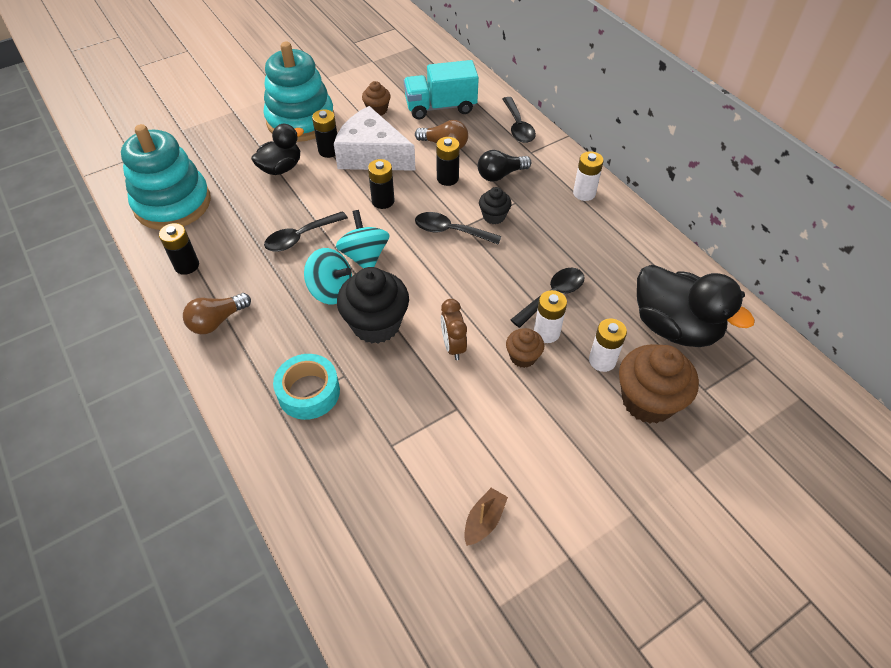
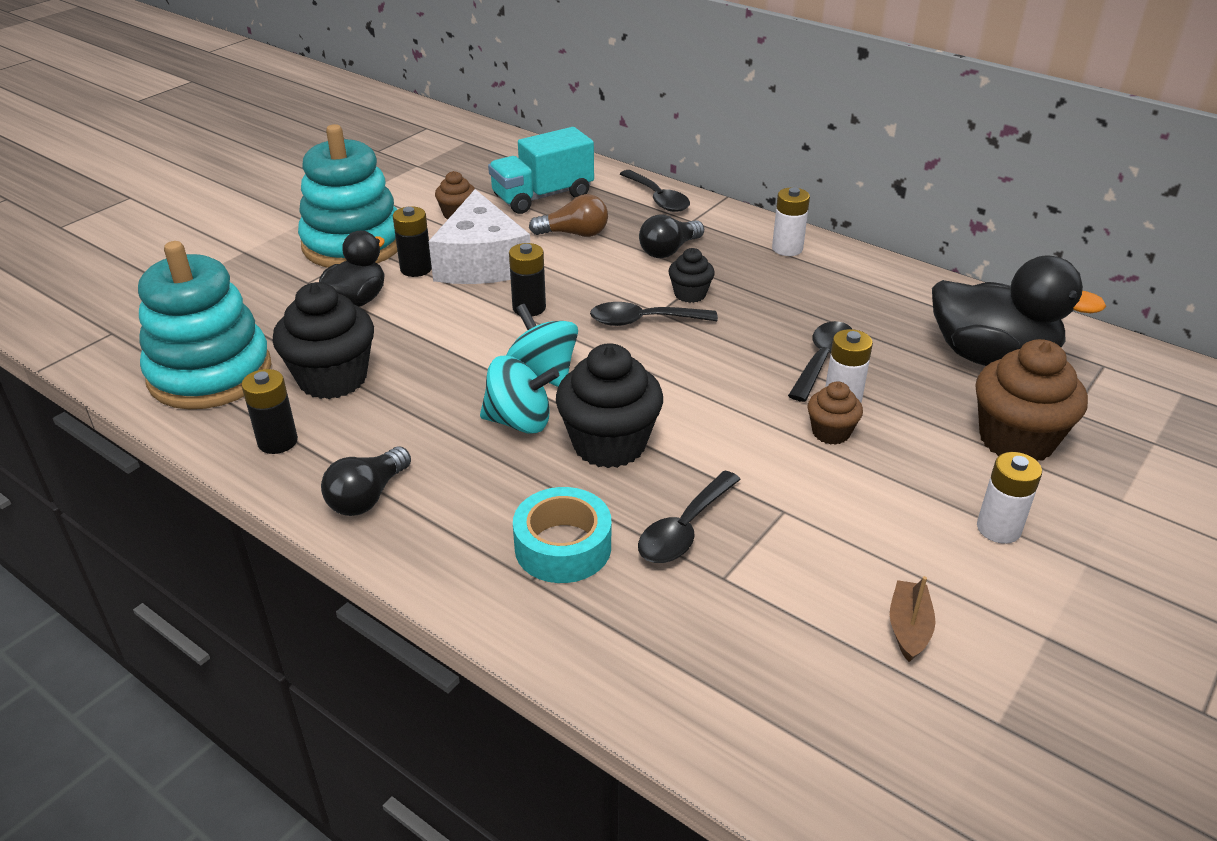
camera: 20 degrees left, 15 degrees down
brown light bulb [183,293,251,334] -> black light bulb [321,446,411,516]
black spoon [264,211,348,252] -> black spoon moved to [638,471,741,563]
white cheese [334,106,416,171] -> white cheese turned 105 degrees counterclockwise [429,189,530,284]
black battery [436,137,460,186] -> none
brown clock [441,299,467,360] -> none
white battery [589,318,627,372] -> white battery moved to [977,452,1042,544]
none -> black cupcake [273,282,374,399]

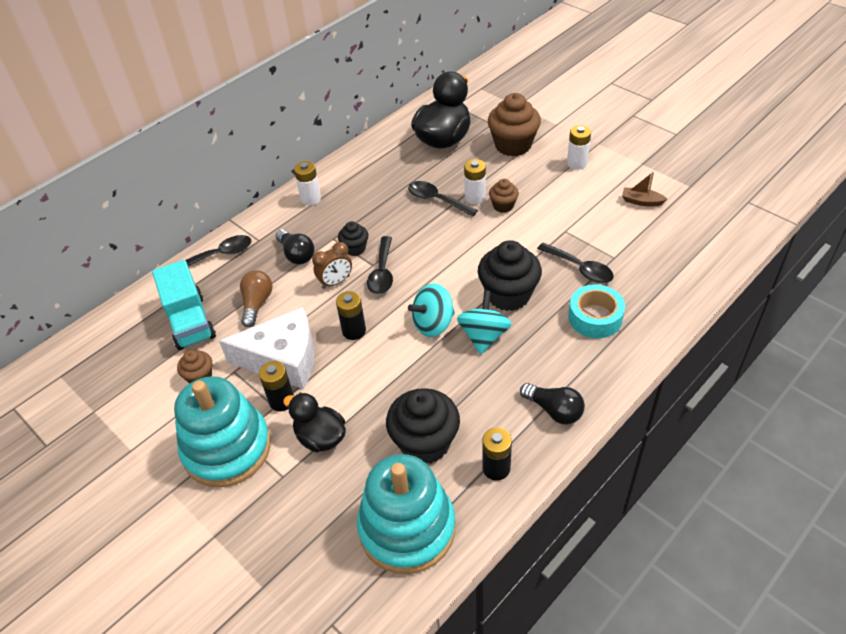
camera: 80 degrees left, 10 degrees up
none -> brown clock [312,242,352,289]

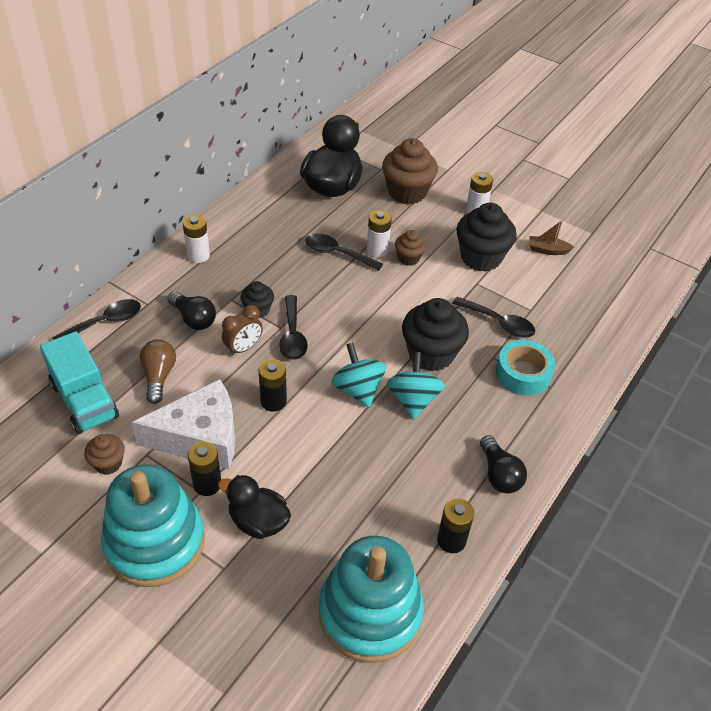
camera: 15 degrees left, 0 degrees up
black cupcake [386,388,460,464] -> black cupcake moved to [456,203,517,272]
turquoise spinning top [408,283,455,337] -> turquoise spinning top turned 105 degrees clockwise [331,342,386,407]
black light bulb [520,383,585,424] -> black light bulb turned 45 degrees clockwise [480,435,527,494]

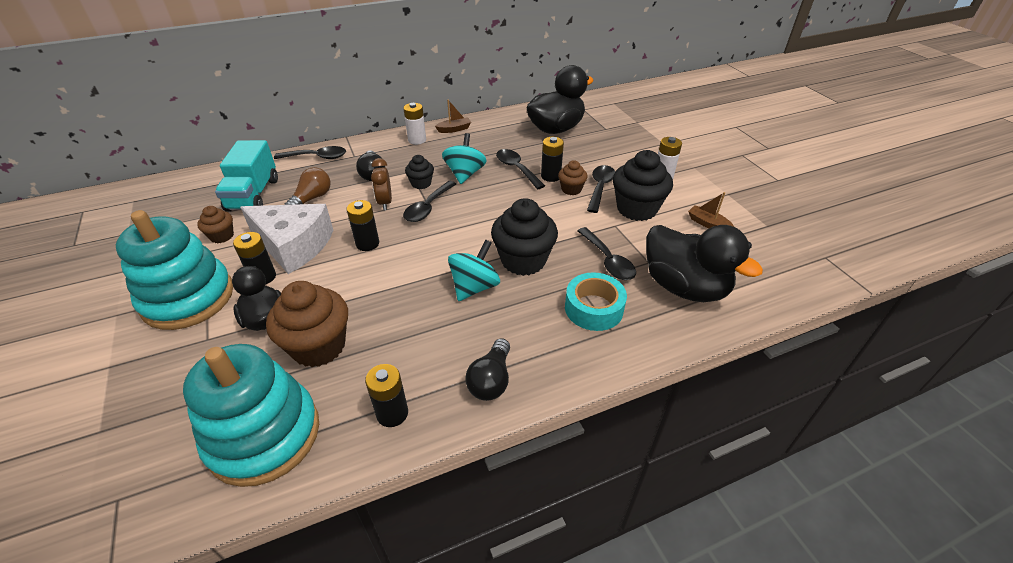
camera: 35 degrees right, 5 degrees down
brown clock [222,305,263,356] -> brown clock turned 90 degrees clockwise [371,158,392,210]
turquoise spinning top [331,342,386,407] -> turquoise spinning top moved to [442,133,486,184]
white battery [367,210,392,257] -> black battery [541,137,564,182]
brown cupcake [382,138,438,205] -> brown cupcake moved to [266,281,348,367]
none -> brown boat [435,100,471,133]
none -> black spoon [587,165,615,213]
none -> black duck [646,225,763,302]

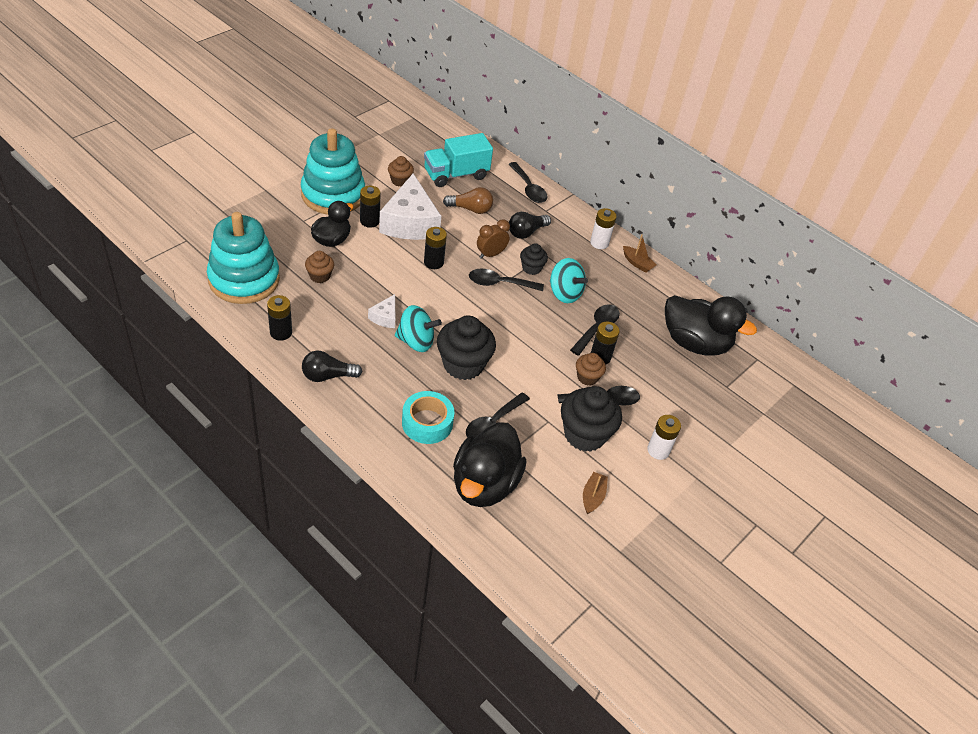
camera: 60 degrees right, 5 degrees up
brown cupcake [266,281,348,367] -> brown cupcake [305,251,334,283], size x0.52
turquoise spinning top [442,133,486,184] -> turquoise spinning top turned 60 degrees clockwise [550,258,588,303]
none -> white cheese [368,294,395,328]

